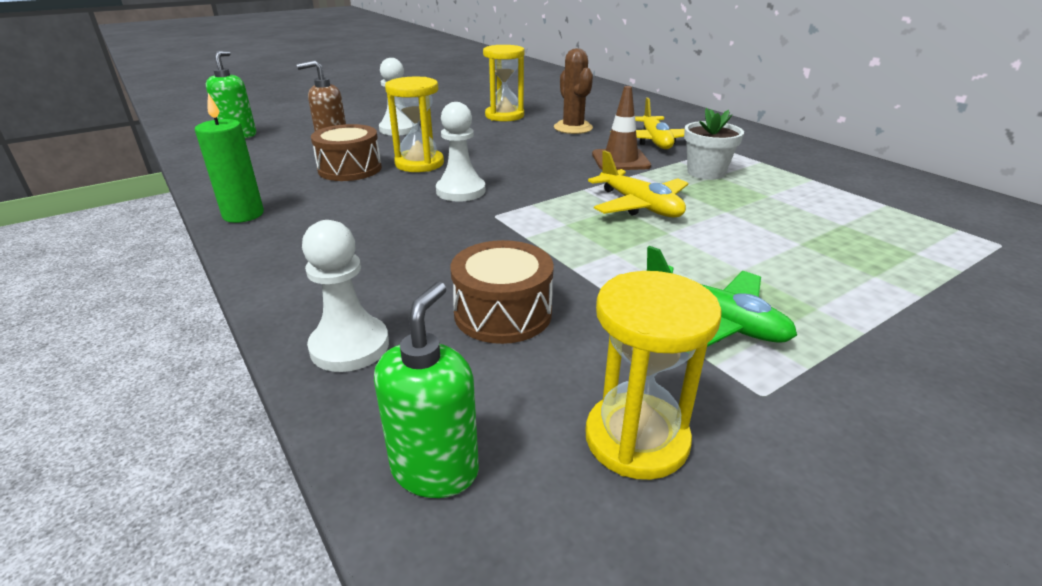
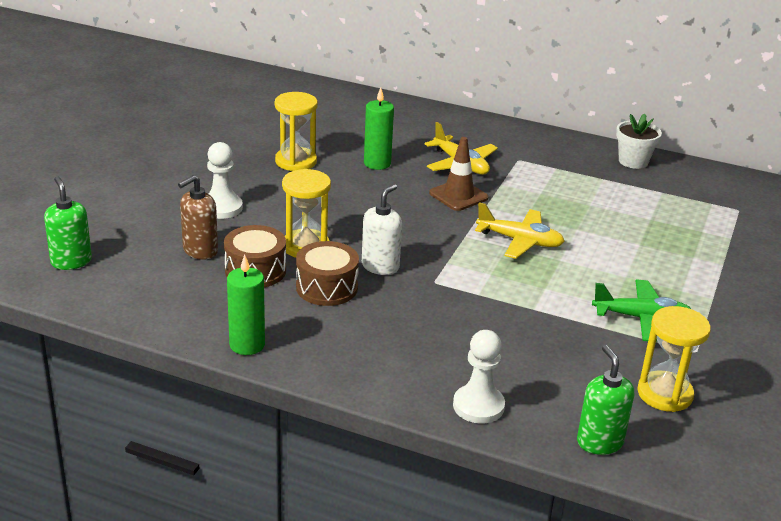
camera: 35 degrees left, 0 degrees up
white pawn [436,102,486,202] -> white soap dispenser [362,184,402,275]
brown drum [451,240,554,344] -> brown drum moved to [296,241,359,306]
brown cactus [554,48,593,134] -> green candle [364,87,394,170]
white flower pot [684,108,744,180] -> white flower pot moved to [616,113,662,169]

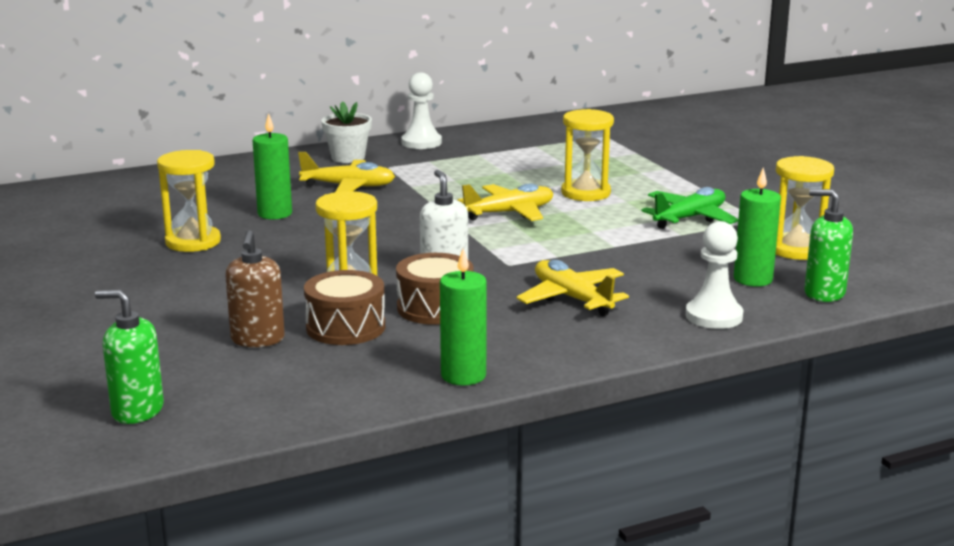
camera: 45 degrees left, 10 degrees down
white pawn [207,142,243,219] -> white pawn moved to [401,72,442,149]
brown traffic cone [429,137,489,211] -> none
white flower pot [616,113,662,169] -> white flower pot moved to [321,101,372,163]
none -> yellow plane [516,260,629,316]
none -> yellow hourglass [561,109,614,201]
none -> green candle [734,168,781,286]

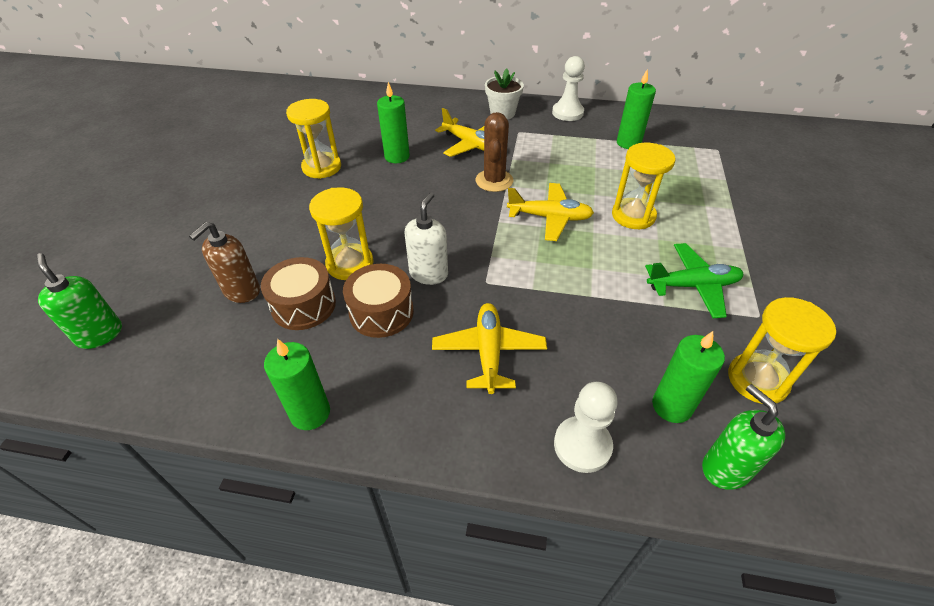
camera: 35 degrees right, 25 degrees up
none -> brown cactus [476,112,513,192]
none -> green candle [617,70,656,149]

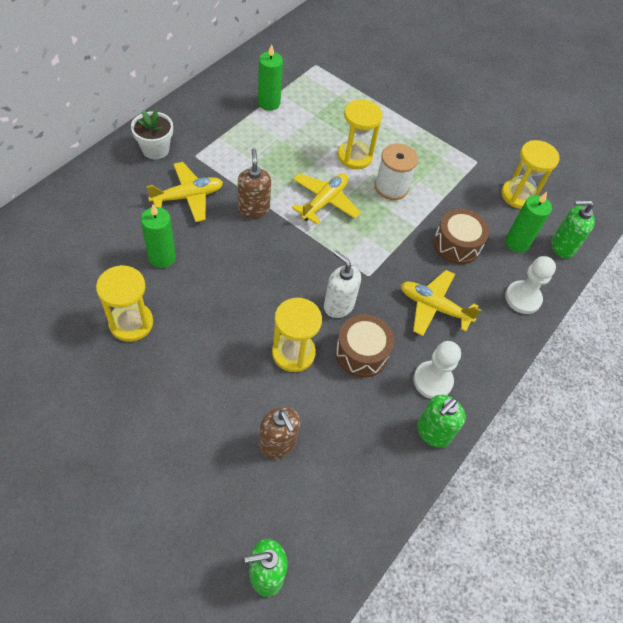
camera: 70 degrees left, 10 degrees up
brown drum [261,257,336,330] -> brown drum moved to [434,209,489,264]
green candle [264,339,330,430] -> green soap dispenser [417,395,466,448]
brown cactus [476,112,513,192] -> brown soap dispenser [238,148,271,219]
white pawn [552,56,585,121] -> white pawn moved to [413,341,461,399]
green plane [645,243,743,318] -> none
none -> white spool [374,144,418,200]

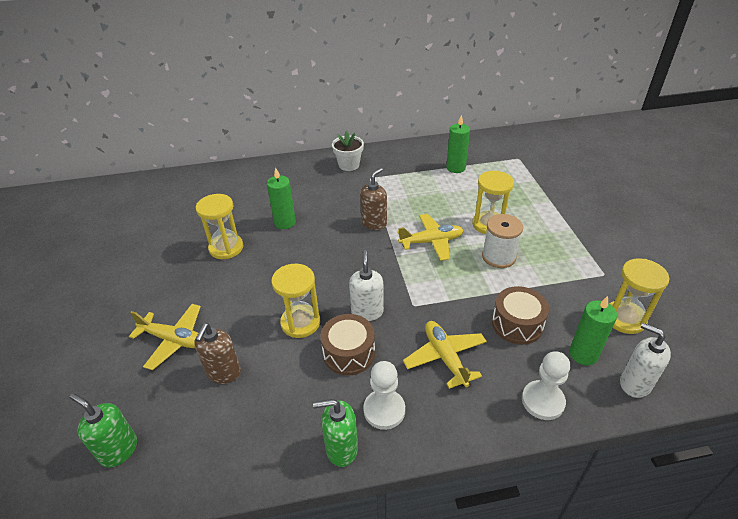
camera: 50 degrees right, 15 degrees down
yellow plane [146,162,223,222] -> yellow plane moved to [129,304,201,370]
green soap dispenser [551,200,595,258] -> white soap dispenser [620,323,671,398]

